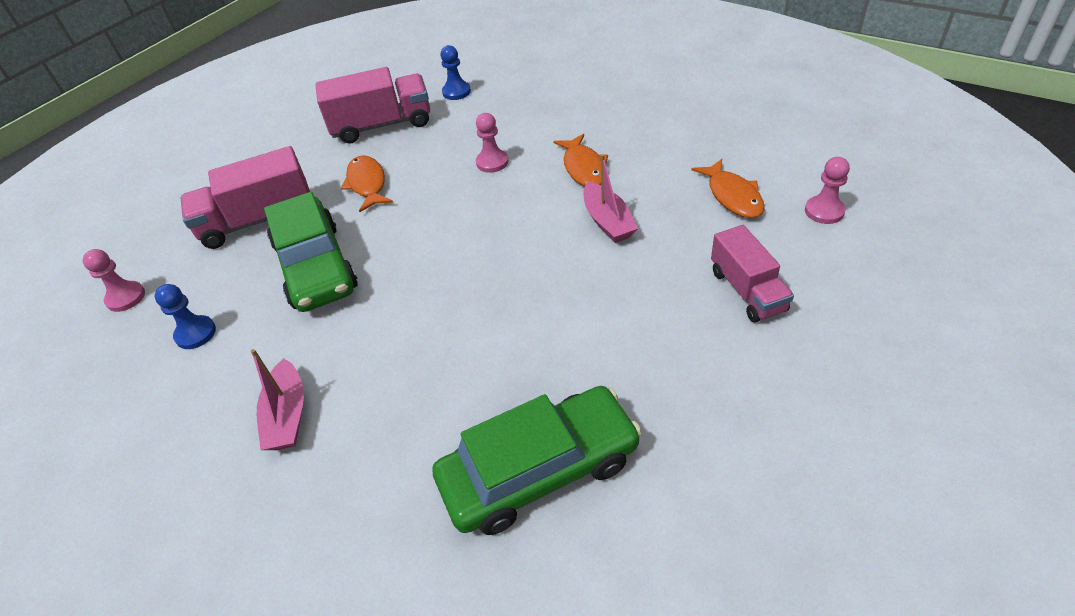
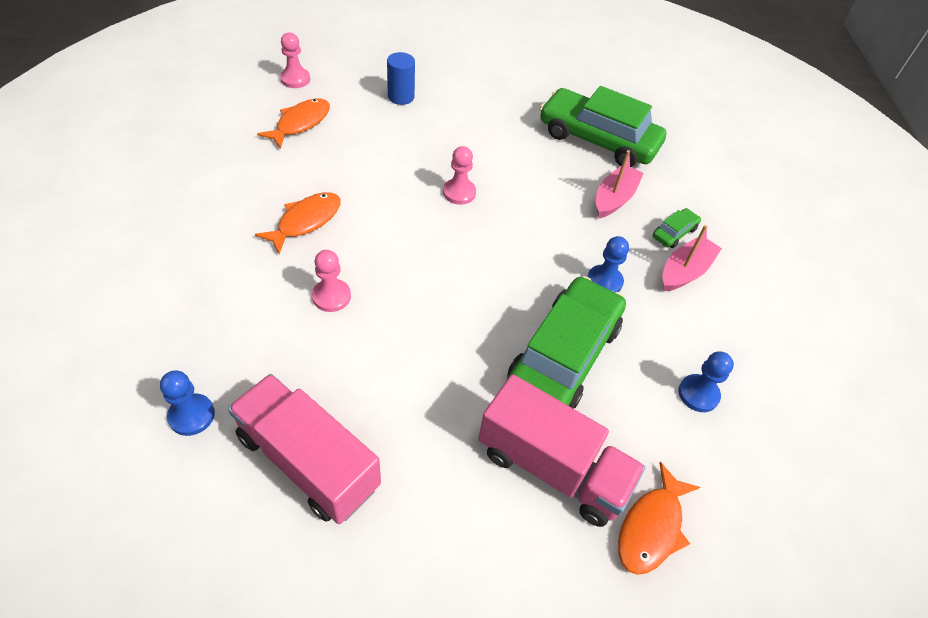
camera: 135 degrees left, 5 degrees up
pink pawn [83,249,145,312] -> pink pawn moved to [443,146,476,205]
orange fish [341,155,393,212] -> orange fish moved to [618,462,701,575]
pink boat [583,154,638,243] -> pink boat moved to [596,150,644,218]
pink truck [711,225,794,322] -> blue cylinder [387,52,415,105]
none -> blue pawn [587,236,629,292]
none -> green car [653,208,701,248]

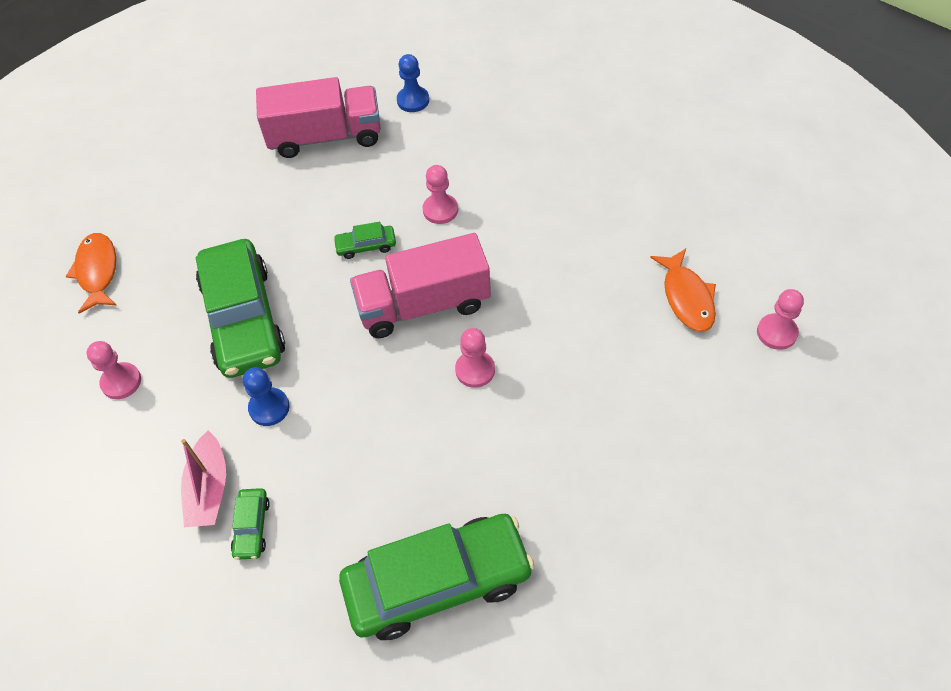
camera: 140 degrees right, 5 degrees up
orange fish [255,192,341,254] -> none
blue cylinder [387,52,415,105] -> none
pink truck [478,374,645,527] -> pink truck moved to [350,233,491,338]
pink boat [596,150,644,218] -> none
blue pawn [678,351,734,412] -> pink pawn [87,341,141,399]
none -> green car [333,222,396,259]

